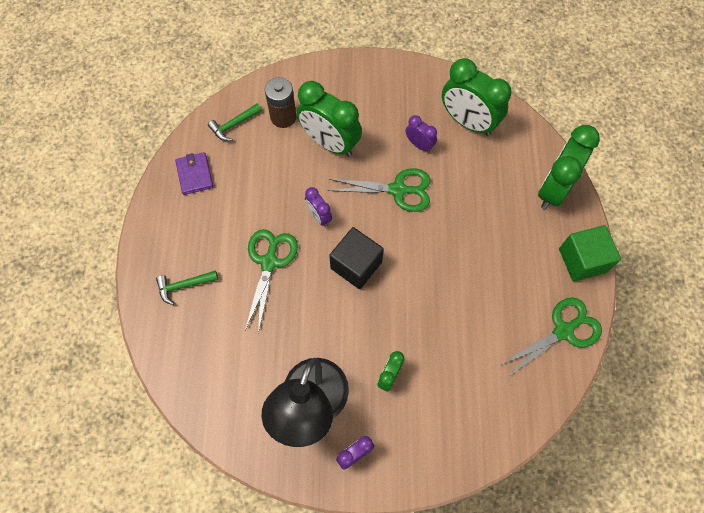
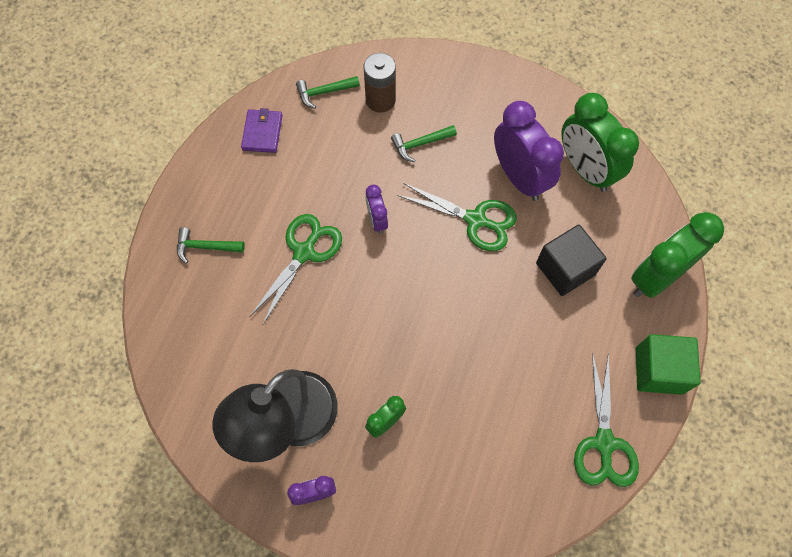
camera: 20 degrees right, 0 degrees up
green clock [297,81,362,156] -> green hammer [391,125,457,162]
black cube [329,227,384,289] -> black cube moved to [536,225,607,296]
purple clock [406,115,437,152] -> purple clock [494,101,564,201], size x2.01
green scissors [500,297,602,376] -> green scissors turned 105 degrees clockwise [574,352,639,487]

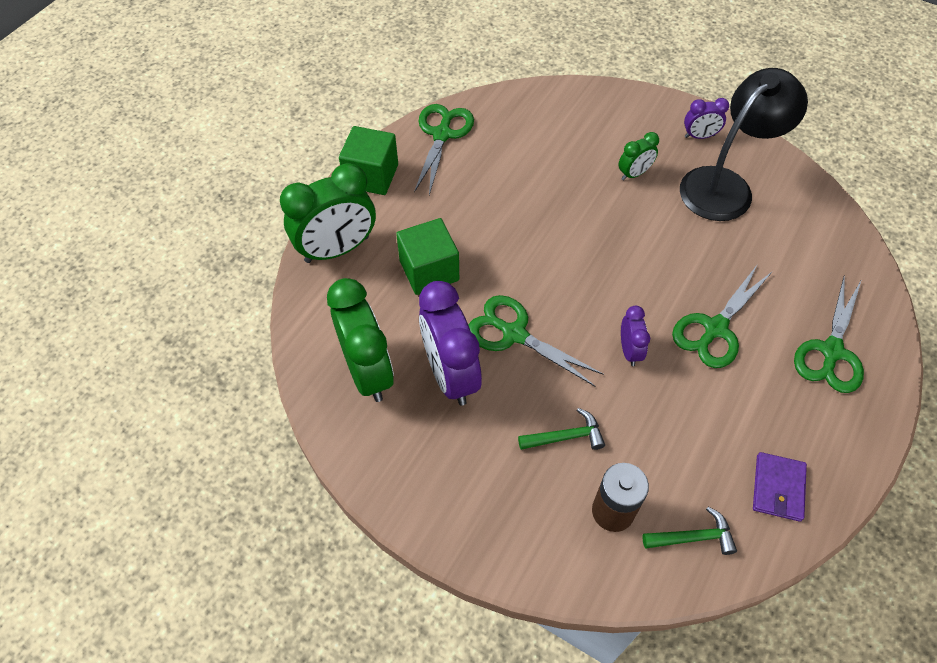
camera: 170 degrees left, 10 degrees down
green hammer [177,227,245,264] -> green scissors [794,275,864,393]
black cube [536,225,607,296] -> green cube [396,218,459,295]

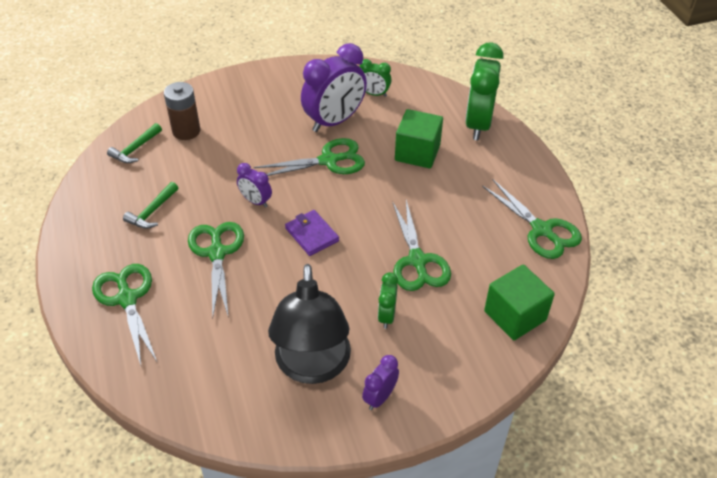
camera: 130 degrees right, 10 degrees down
green clock [327,278,394,402] -> green clock [360,59,392,97], size x0.50
green cube [339,126,398,195] -> green cube moved to [484,265,555,340]
purple clock [419,281,482,406] -> purple clock turned 120 degrees clockwise [301,43,367,132]
green hammer [518,408,605,450] -> green hammer moved to [123,182,178,229]
purple wallet [753,452,807,522] -> purple wallet moved to [285,210,339,256]
none -> green scissors [392,200,451,291]

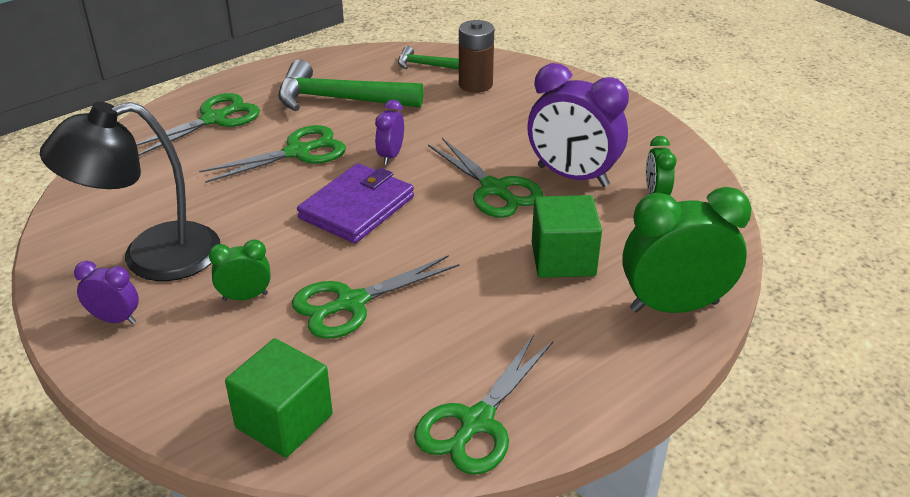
camera: 70 degrees right, 10 degrees down
green hammer [123,182,178,229] -> green hammer [278,60,424,111], size x2.01
purple wallet [285,210,339,256] -> purple wallet [297,163,414,243], size x1.59

